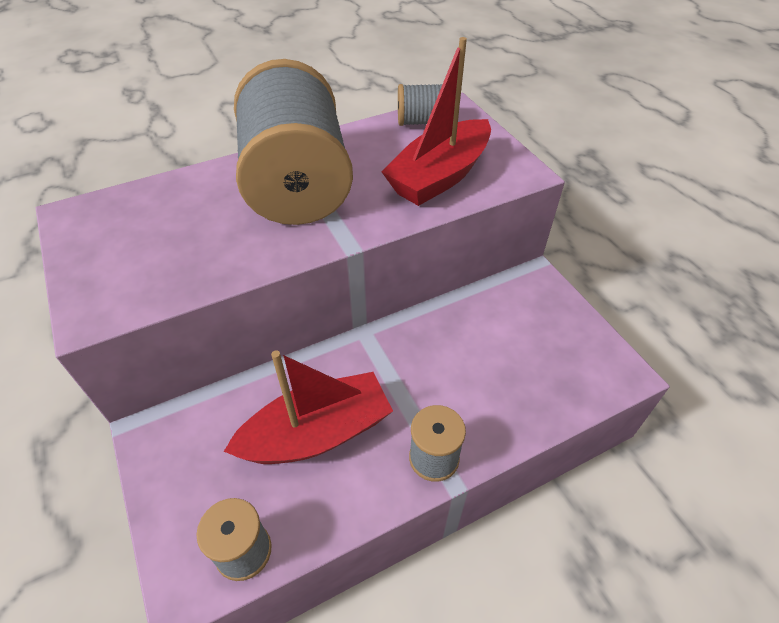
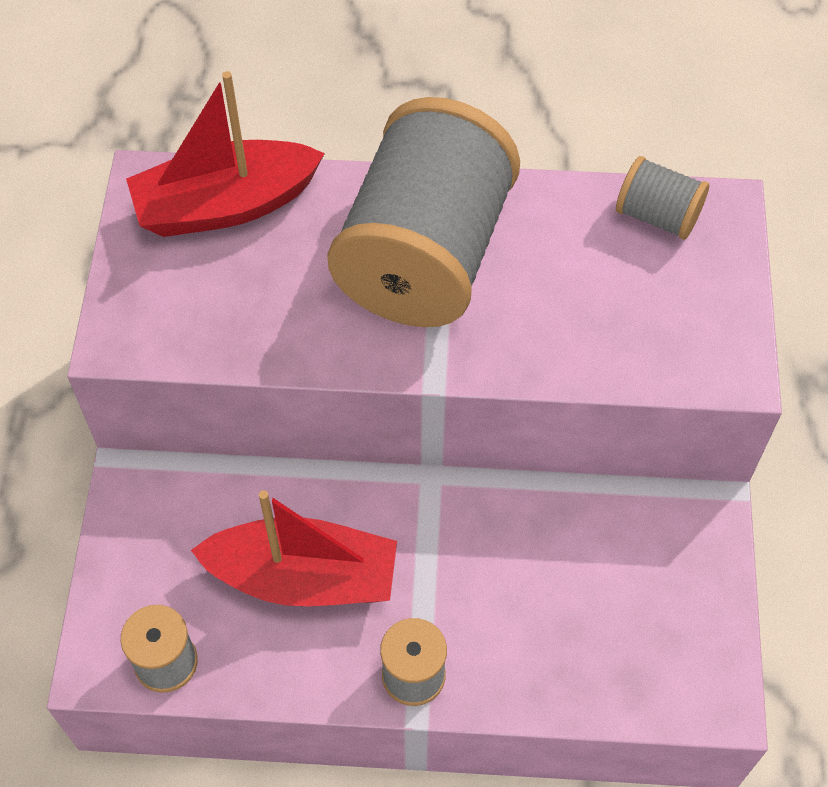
camera: 30 degrees right, 10 degrees up
red boat [381,37,491,206] -> red boat moved to [126,71,325,237]

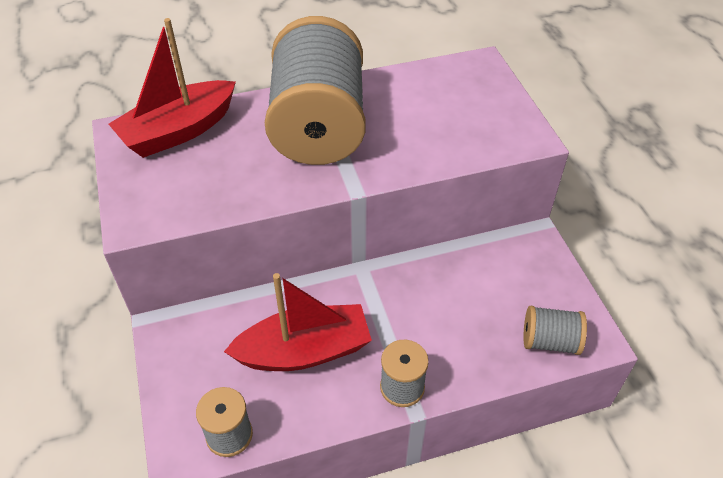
camera: 20 degrees left, 10 degrees down
grey spool [616,156,709,240] -> grey spool moved to [523,306,587,355]

